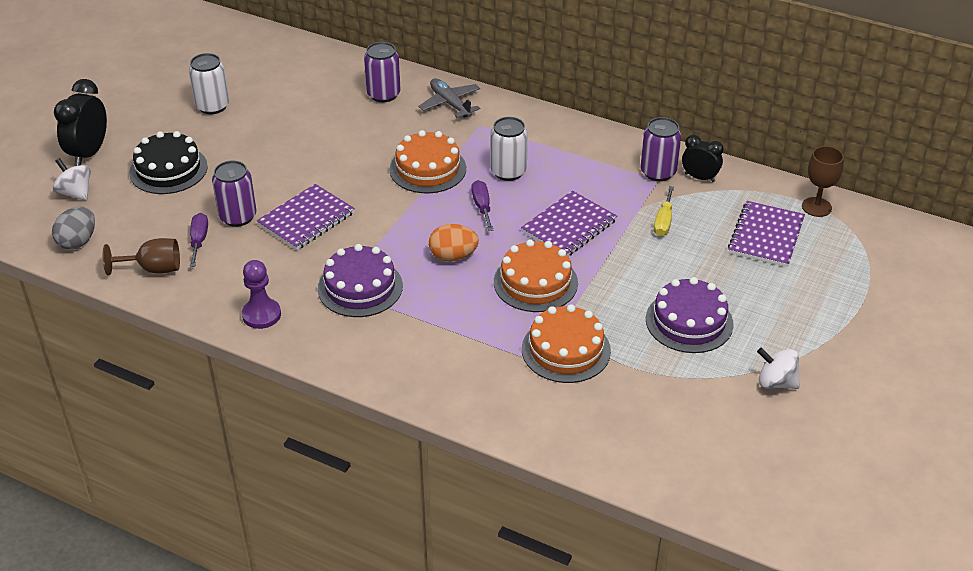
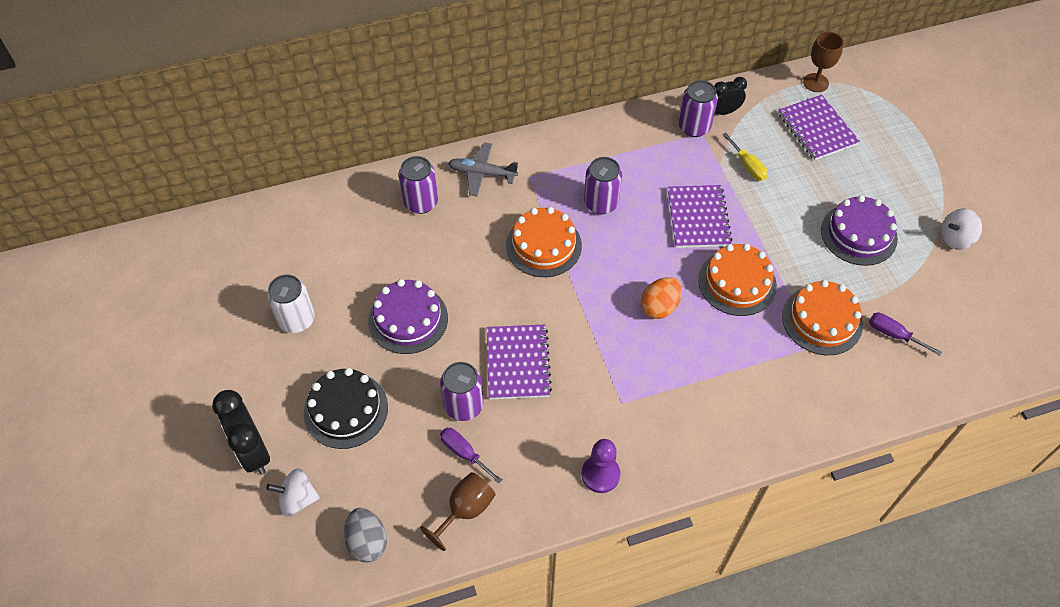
camera: 45 degrees left, 15 degrees up
purple cake [318,244,403,317] -> purple cake moved to [368,279,448,354]
purple screwdriver [472,180,493,231] -> purple screwdriver moved to [869,313,942,356]
white can [490,117,528,181] -> purple can [584,157,622,214]

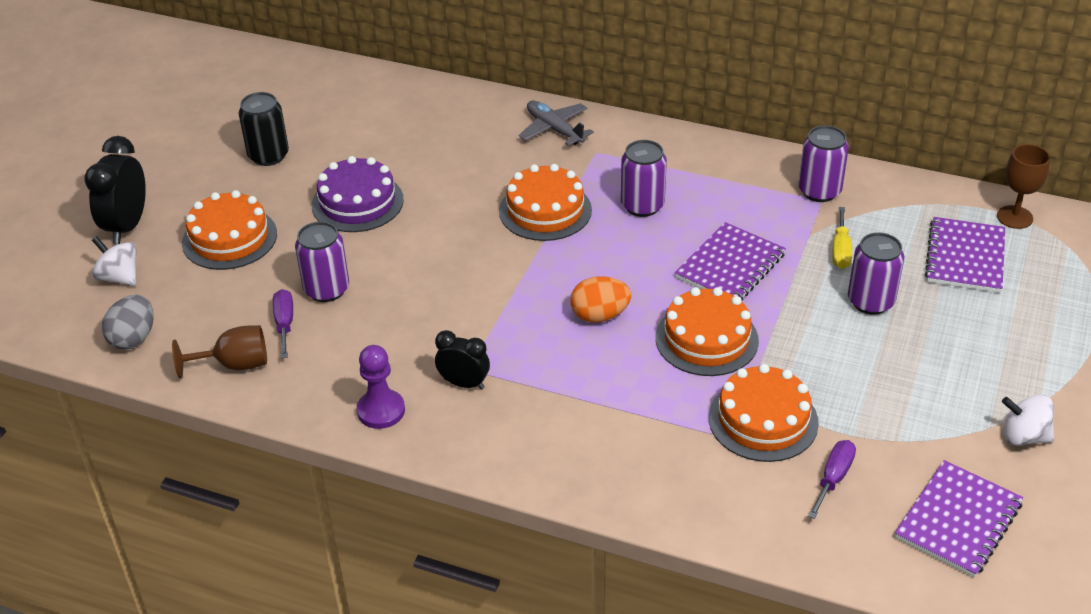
camera: 40 degrees right, 15 degrees down
white can [267,274,315,333] -> black can [239,92,289,166]
black cake [304,368,388,449] -> orange cake [182,190,277,270]
purple can [399,156,438,214] -> purple can moved to [848,232,904,315]
purple notebook [486,324,552,400] -> purple notebook moved to [895,460,1023,577]
black clock [714,77,747,115] -> black clock moved to [435,330,490,389]
purple cake [821,195,898,266] -> none
purple screwdriver [869,313,942,356] -> purple screwdriver turned 45 degrees clockwise [808,440,856,519]

